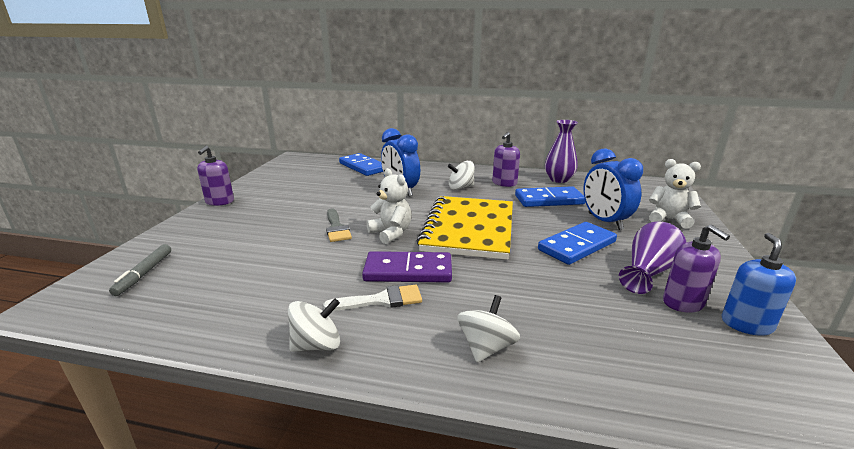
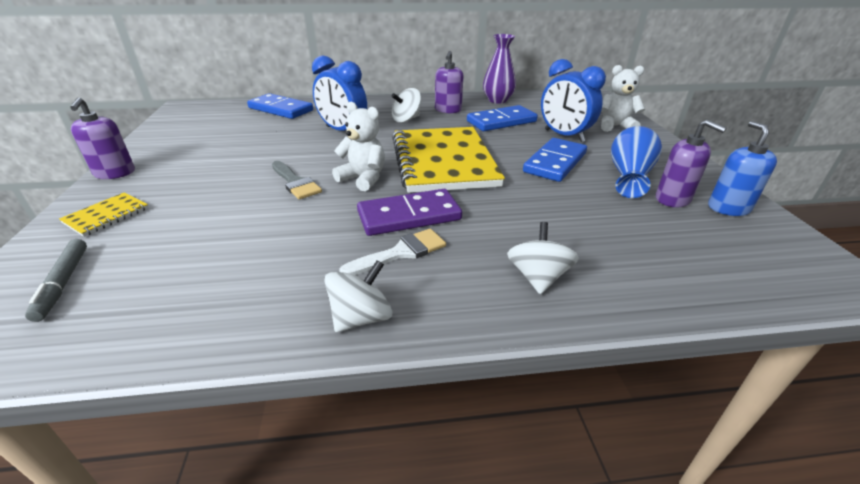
camera: 20 degrees left, 10 degrees up
purple vase [619,222,687,294] -> blue vase [611,126,662,198]
none -> yellow notebook [59,192,149,237]

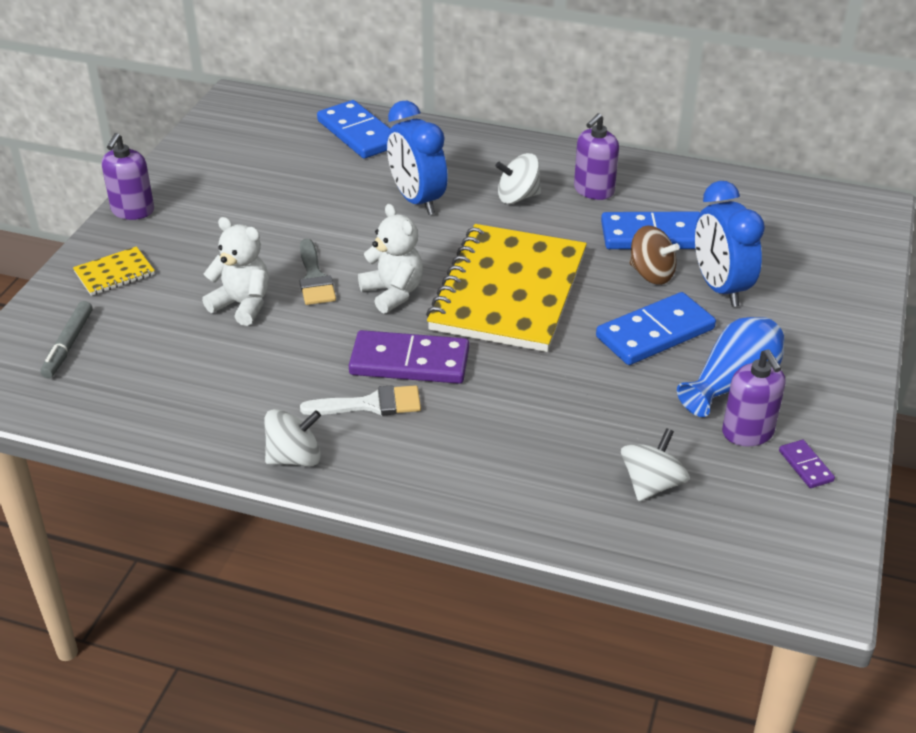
camera: 25 degrees right, 5 degrees up
purple vase [483,34,516,104] -> none
white spinning top [507,222,579,294] -> white spinning top moved to [621,428,690,501]
white teddy bear [601,65,645,132] -> white teddy bear moved to [202,217,269,326]
blue soap dispenser [708,121,777,216] -> purple domino [779,440,835,488]
none -> brown spinning top [630,225,680,285]

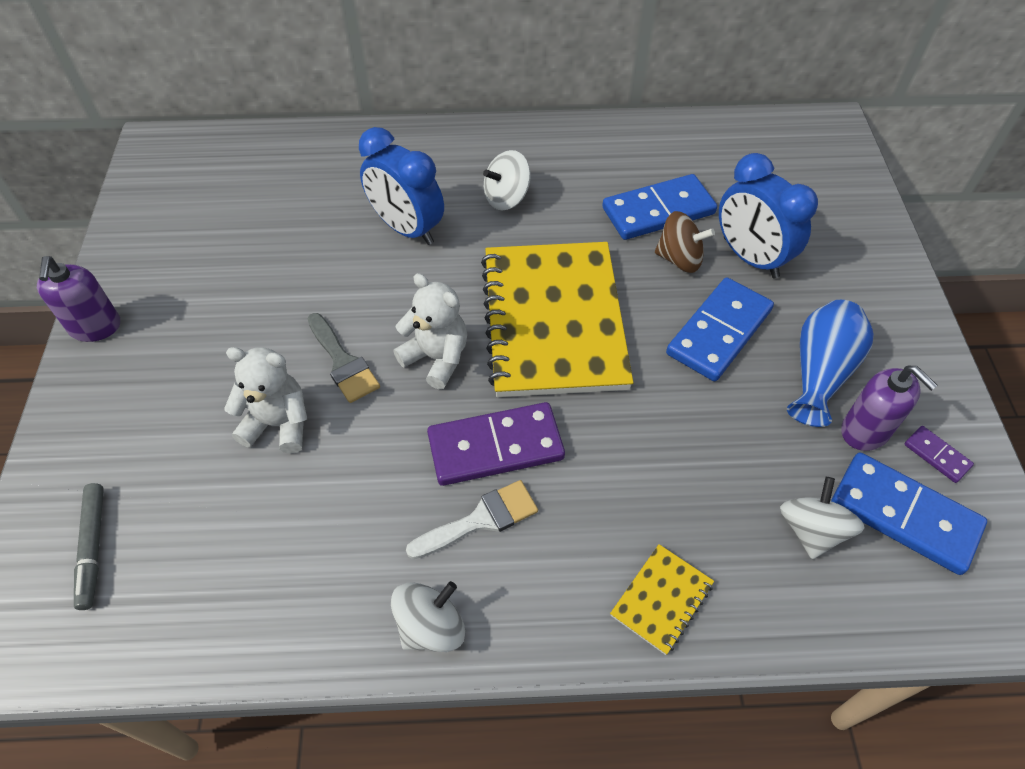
camera: 20 degrees left, 15 degrees up
yellow notebook [73,246,155,296] -> yellow notebook moved to [610,544,714,655]
blue domino [317,100,390,159] -> blue domino moved to [831,452,987,575]
purple soap dispenser [574,113,619,200] -> none

